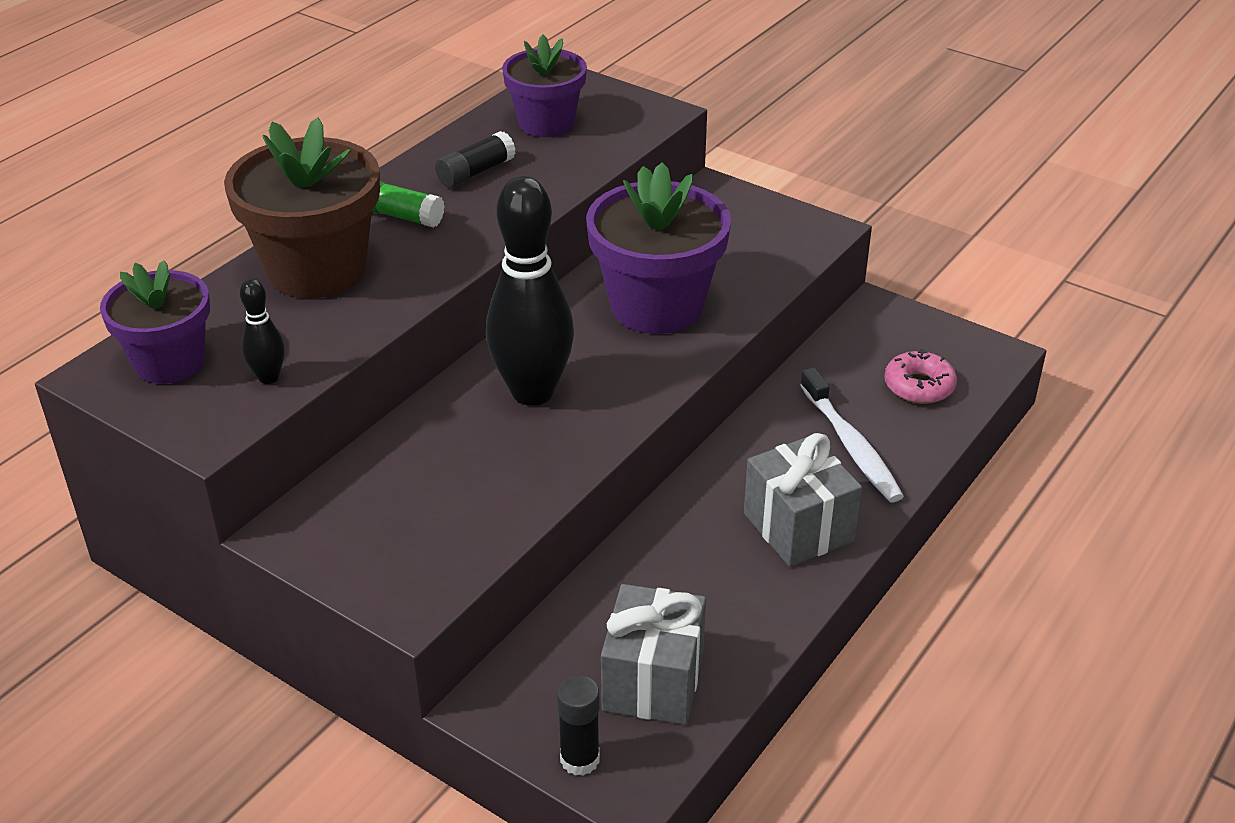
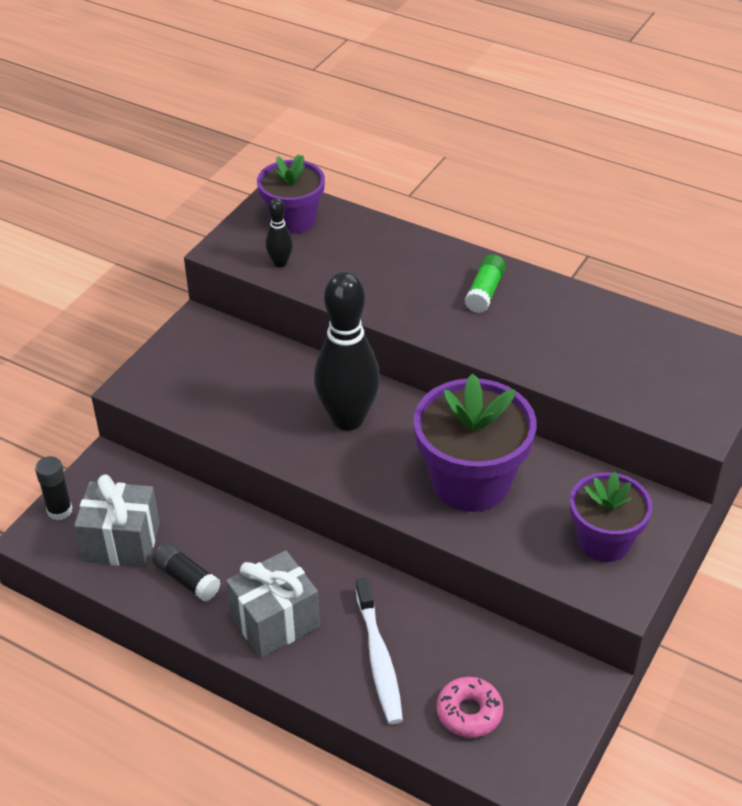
camera: 85 degrees right, 5 degrees up
brown flower pot [224,117,380,298] -> none
black glue stick [435,131,516,188] -> black glue stick moved to [152,543,221,602]
purple flower pot [502,35,587,137] -> purple flower pot moved to [570,472,652,562]
white toothbrush [800,367,904,503] -> white toothbrush turned 75 degrees counterclockwise [356,577,403,724]

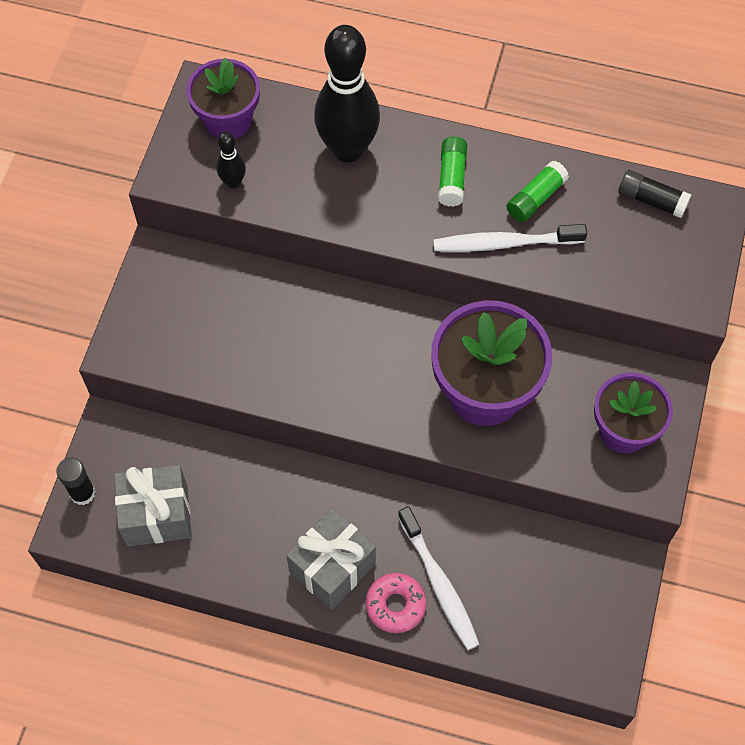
camera: 15 degrees left, 20 degrees up
black glue stick [152,543,221,602] -> black glue stick moved to [618,170,691,218]
black bowling pin [314,272,380,431] -> black bowling pin moved to [314,25,380,162]
pink donut [436,677,503,738] -> pink donut moved to [366,573,427,633]
none -> white toothbrush [433,224,587,252]
none -> green glue stick [507,161,569,222]

